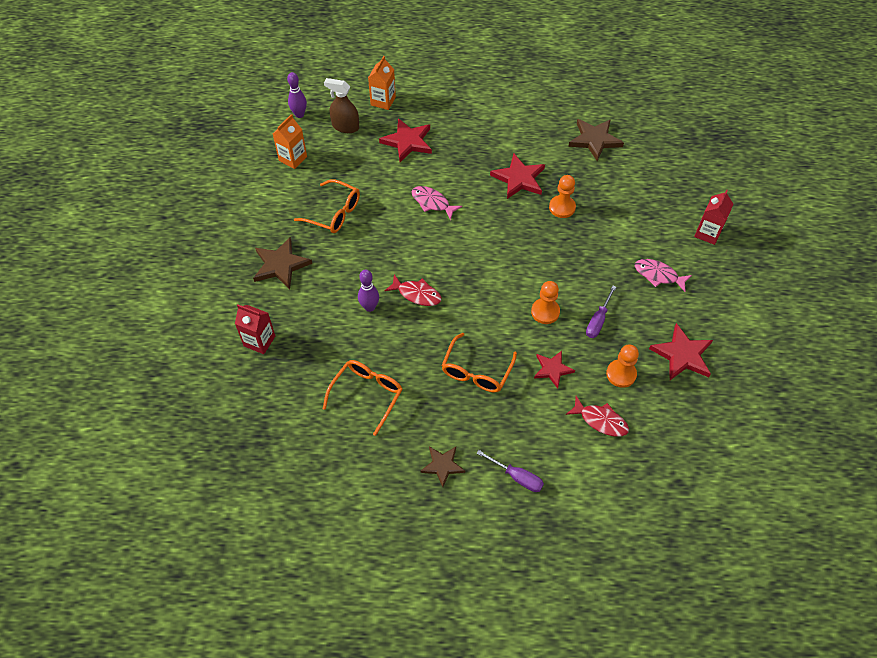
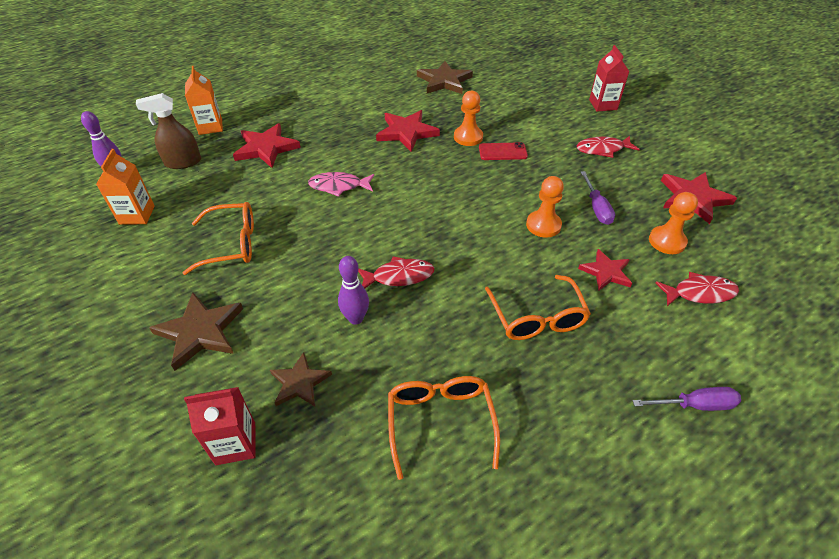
camera: 35 degrees left, 10 degrees down
brown star [420,447,465,487] -> brown star moved to [270,352,332,406]
pink fish [635,259,692,292] -> red fish [576,136,640,158]
none -> red phone [479,142,528,160]

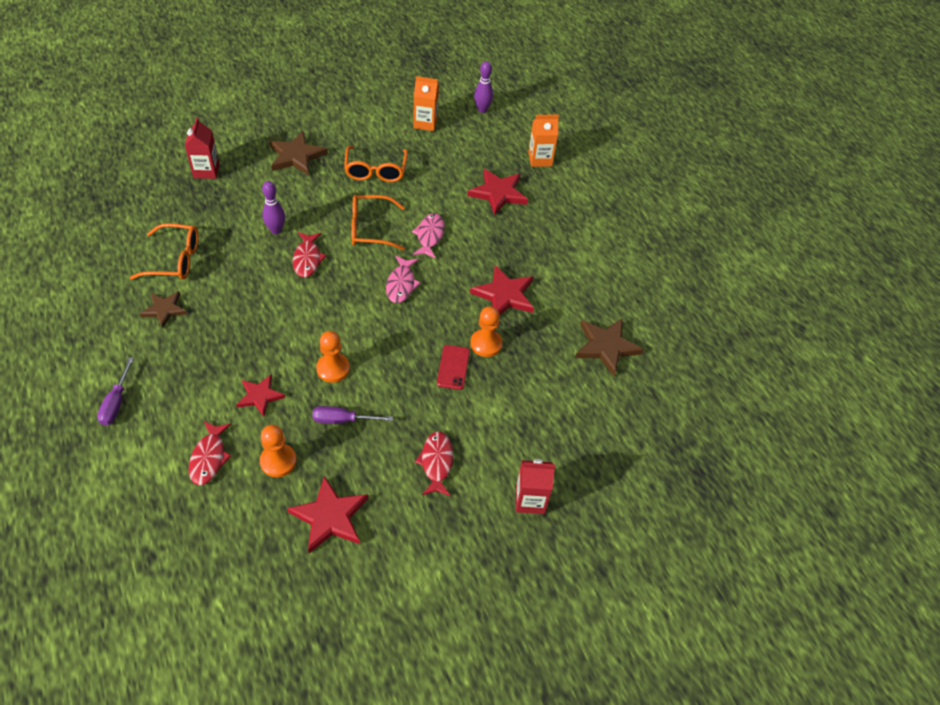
camera: 95 degrees right, 5 degrees up
brown spray bottle [136,93,201,169] -> none
brown star [270,352,332,406] -> brown star moved to [140,291,187,328]
orange glasses [485,275,591,340] -> orange glasses moved to [351,195,405,250]
none -> pink fish [386,256,421,303]

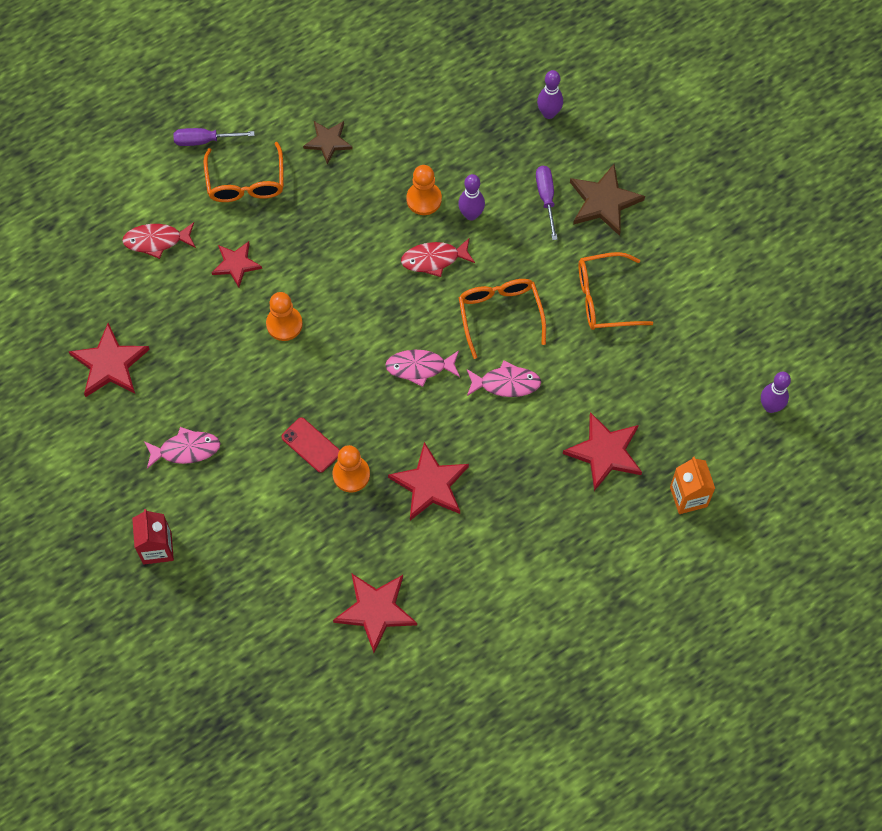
camera: 85 degrees right, 15 degrees up
orange glasses [130,223,199,280] -> orange glasses moved to [203,142,284,202]
red carton [185,117,220,179] -> purple bowling pin [537,70,563,119]
orange pawn [260,425,297,477] -> orange pawn moved to [406,165,442,215]
purple screwdriver [312,406,393,424] -> purple screwdriver moved to [536,166,558,240]
orange carton [413,76,439,131] -> none
red fish [415,431,453,496] -> pink fish [144,427,220,469]
red phone [437,345,470,390] -> red phone turned 45 degrees clockwise [281,417,340,473]
brown star [575,318,644,376] -> red star [333,574,417,653]

